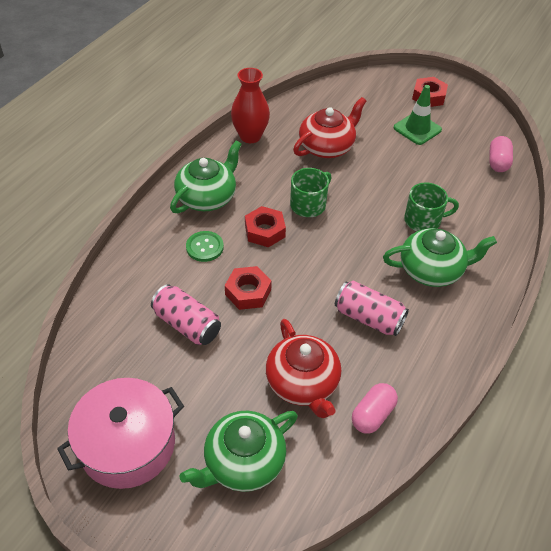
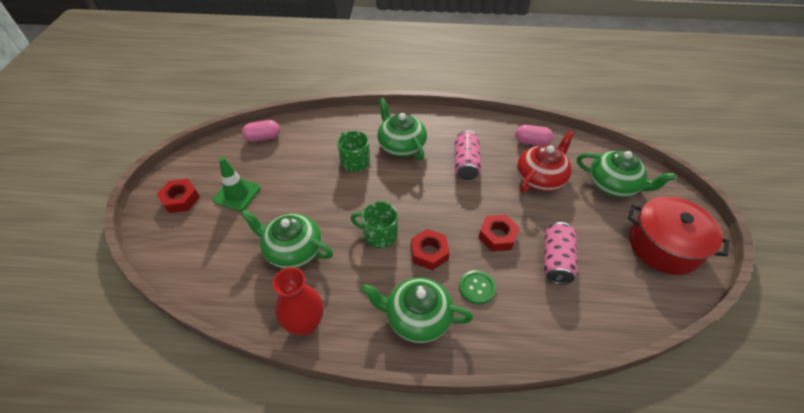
camera: 115 degrees left, 0 degrees up
pink pot [57,378,184,489] -> red pot [628,196,730,275]
red teapot [293,97,366,158] -> green teapot [241,210,333,269]

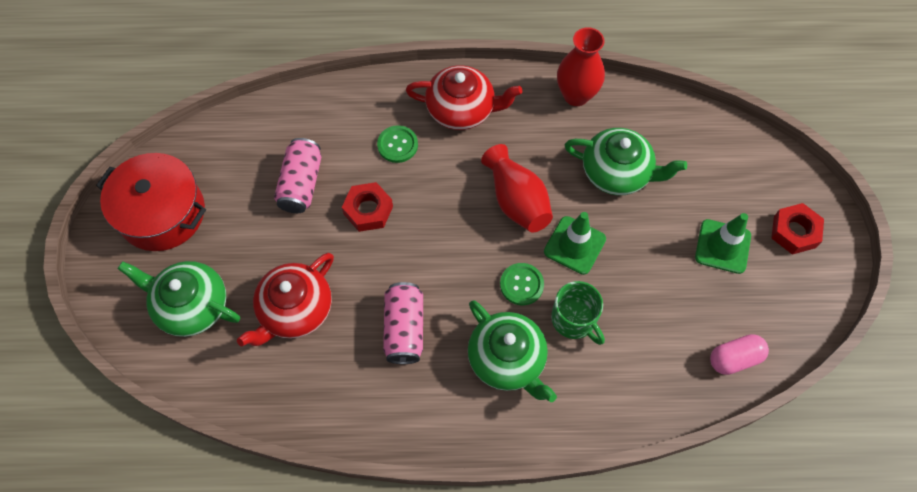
camera: 175 degrees right, 15 degrees up
green mug [350,201,398,248] -> red vase [481,144,553,232]
green teapot [361,277,473,343] -> red teapot [406,65,522,130]
red nut [411,229,450,270] -> none
pink capsule [515,125,553,146] -> none
none -> green button [500,263,544,305]
none -> green traffic cone [544,212,606,275]

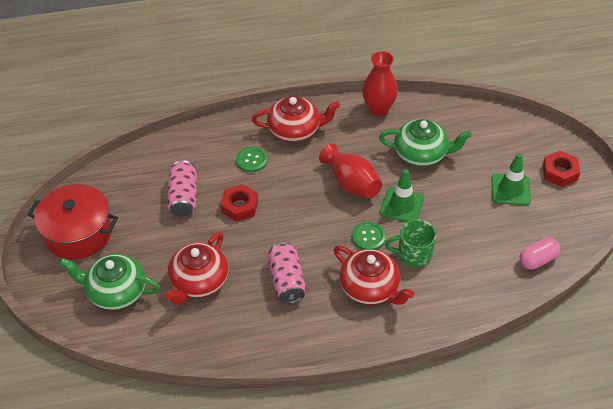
camera: 10 degrees left, 15 degrees down
green teapot [468,300,557,402] -> red teapot [334,245,414,305]
green mug [551,281,605,345] -> green mug turned 135 degrees clockwise [385,219,436,267]

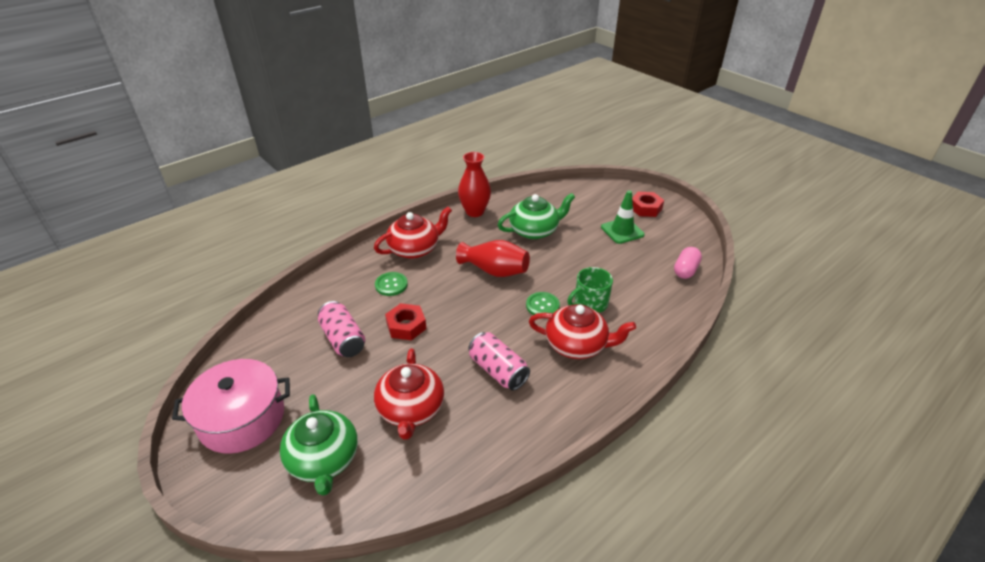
camera: 30 degrees left, 10 degrees down
red pot [28,184,118,260] -> pink pot [172,359,290,454]
green teapot [60,254,161,310] -> green teapot turned 90 degrees counterclockwise [280,394,358,496]
green traffic cone [380,169,424,222] -> none

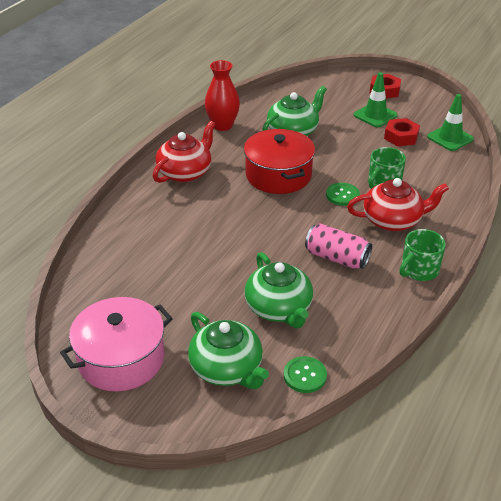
camera: 20 degrees left, 0 degrees up
pink can [318,301,365,357] -> none
red teapot [374,348,444,440] -> green teapot [245,252,313,328]
green button [375,272,408,296] -> green button moved to [284,356,327,393]
red nut [385,303,426,341] -> red nut moved to [384,118,420,146]
red vase [456,240,530,277] -> red pot [244,129,315,194]
pink capsule [674,247,702,279] -> green traffic cone [427,94,474,151]
none -> green mug [399,229,446,281]

